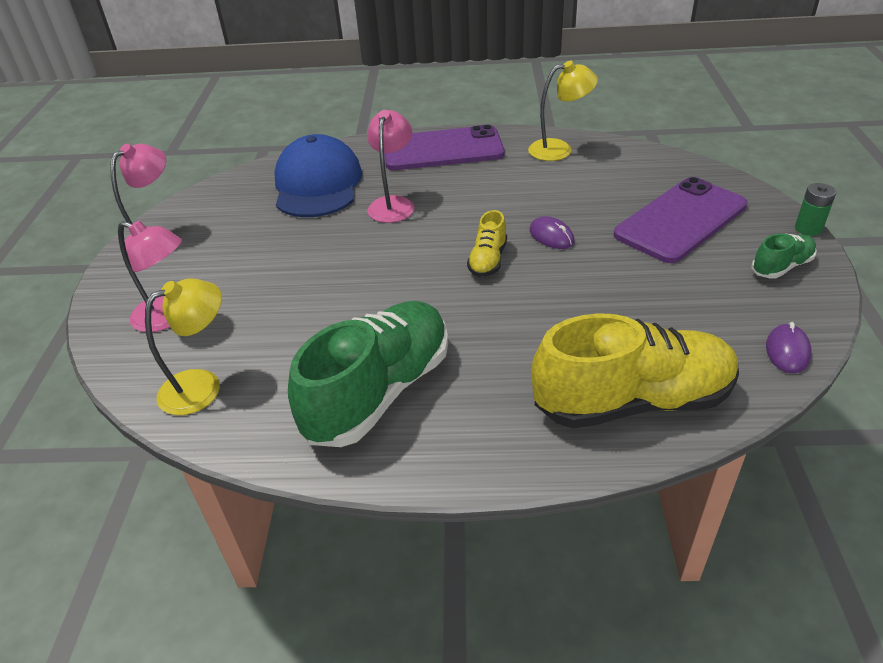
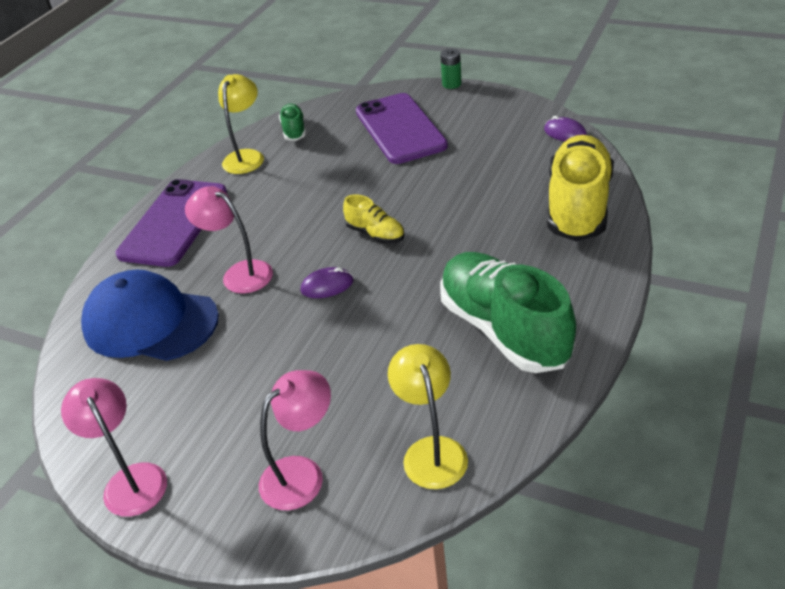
camera: 65 degrees left, 0 degrees up
purple mouse [529,216,575,249] -> purple mouse moved to [301,267,353,298]
green shoe [752,233,817,279] -> green shoe moved to [279,104,306,141]

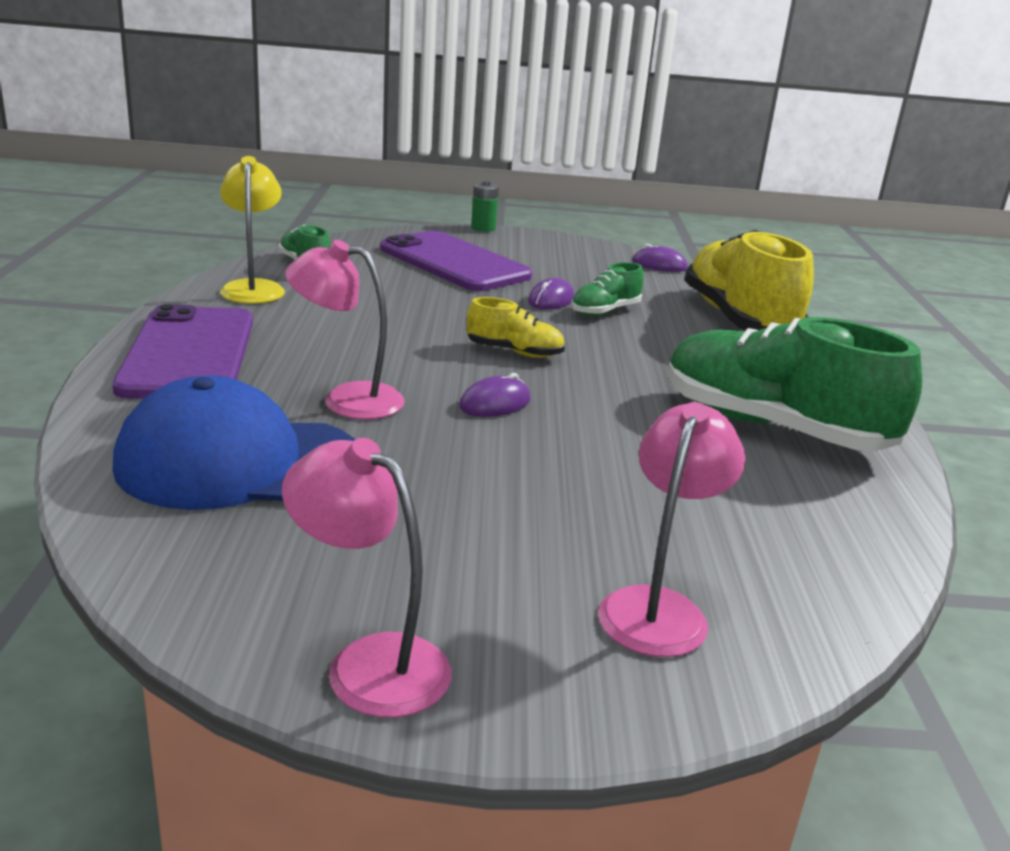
camera: 30 degrees left, 15 degrees down
yellow lamp [388,344,468,489] -> none
none -> purple mouse [528,278,574,309]
none -> green shoe [571,262,644,316]

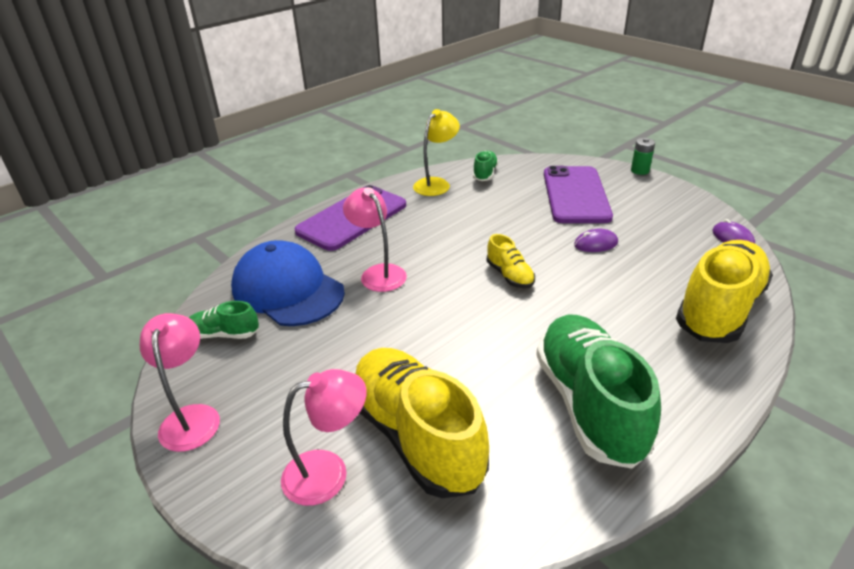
camera: 50 degrees right, 10 degrees up
purple mouse [459,373,531,417] -> none
green shoe [571,262,644,316] -> green shoe moved to [189,301,259,339]
none -> yellow shoe [356,348,489,498]

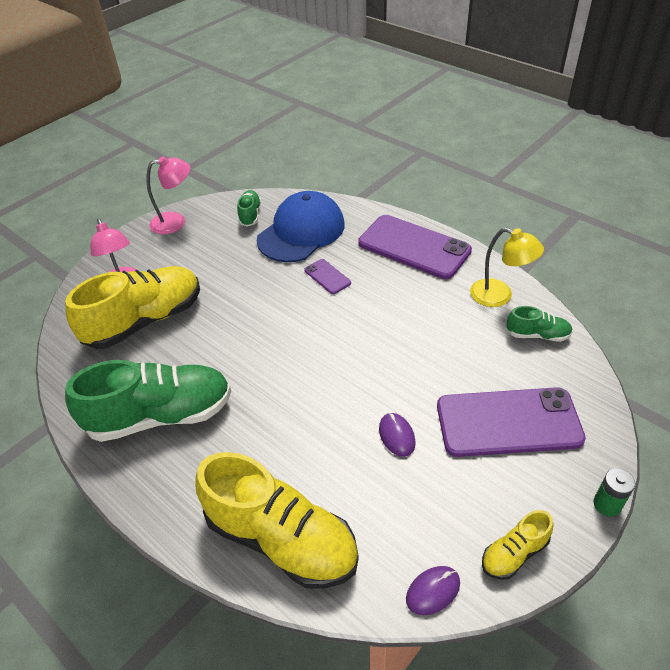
camera: 85 degrees right, 10 degrees up
pink lamp [343,187,407,292] -> purple phone [304,259,351,294]
yellow shoe [487,234,535,288] -> yellow shoe moved to [482,510,554,580]

